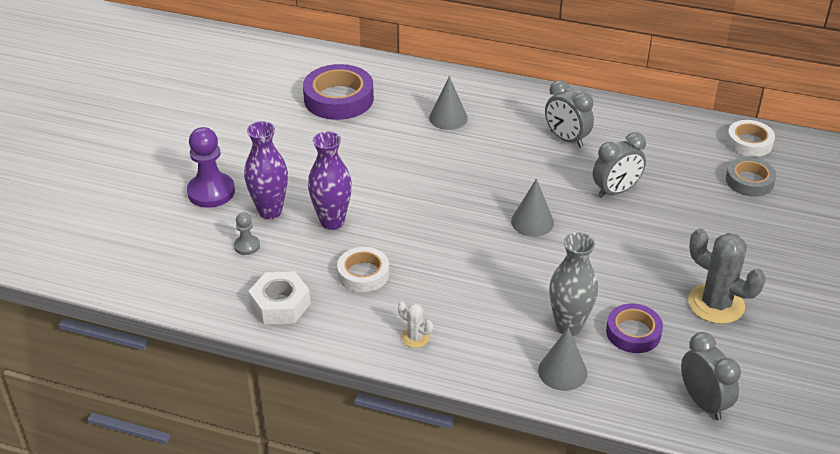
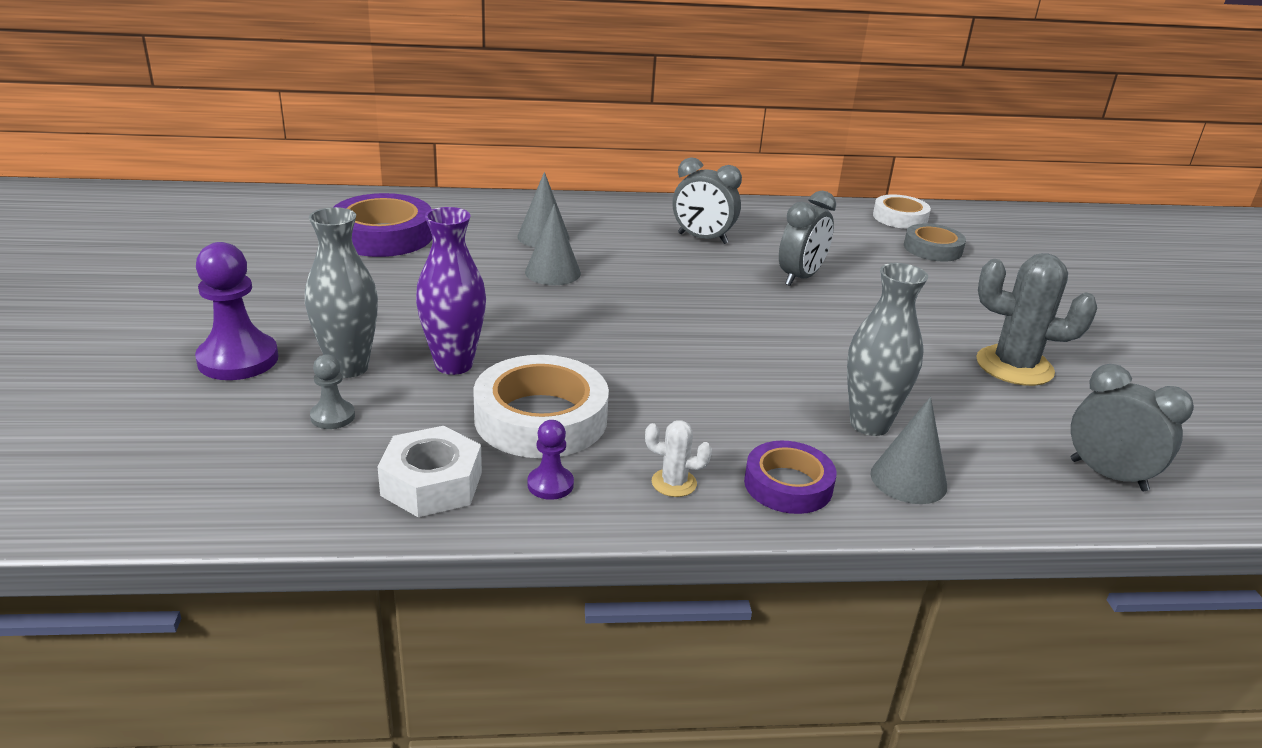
camera: 25 degrees left, 10 degrees down
purple vase [244,121,288,219] -> grey vase [305,207,378,378]
white tape [337,247,389,292] -> white tape [473,355,609,458], size x1.61
grey cone [511,178,554,237] -> grey cone moved to [525,204,581,285]
purple tape [606,304,663,353] -> purple tape moved to [744,441,836,514]
none -> purple pawn [527,420,574,500]

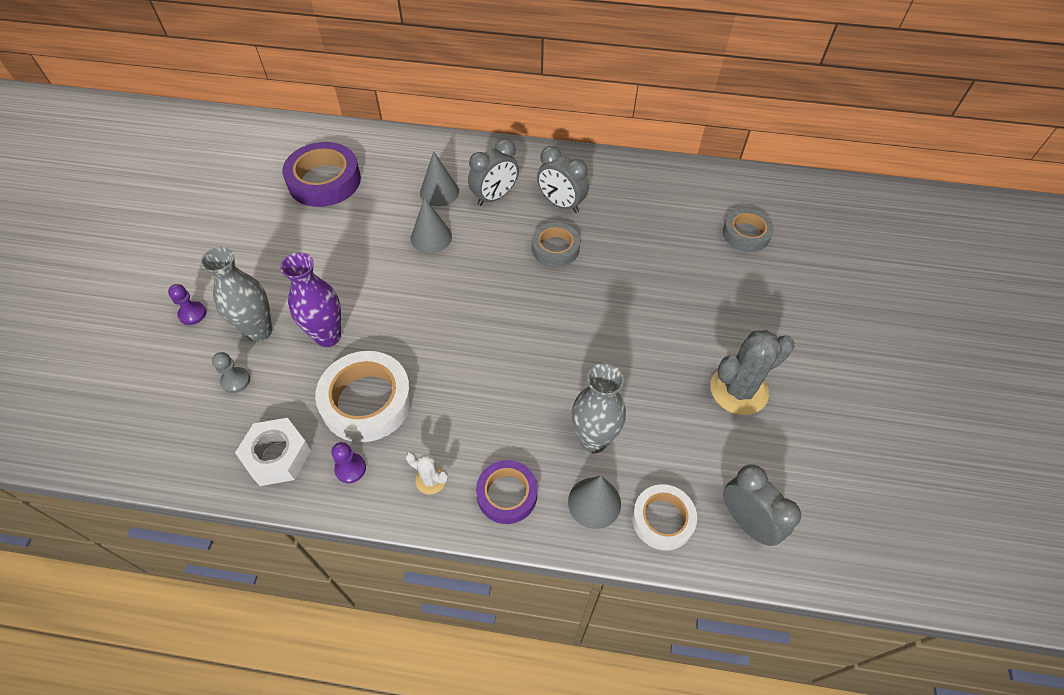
camera: 15 degrees right, 25 degrees up
purple pawn [195,242,279,380] -> purple pawn [168,284,206,325], size x0.52
grey clock [779,191,836,286] -> grey clock moved to [468,139,519,206]
white tape [873,195,931,229] -> white tape moved to [632,484,697,551]
grey cactus [976,253,1097,386] -> grey cactus turned 60 degrees counterclockwise [710,330,794,415]
none -> grey tape [532,222,580,267]

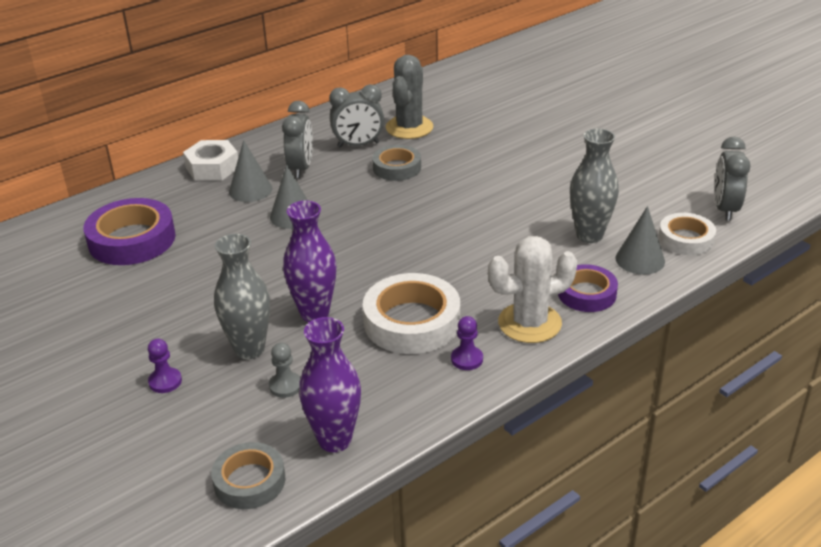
camera: 45 degrees left, 20 degrees down
white nut [235,418,311,486] -> white nut moved to [183,140,238,181]
white cactus [406,452,448,494] -> white cactus [488,236,577,343], size x2.05
grey cactus [710,330,794,415] -> grey cactus moved to [386,55,433,139]
grey tape [723,208,774,252] -> grey tape moved to [211,442,285,509]
grey clock [723,464,801,546] -> grey clock turned 90 degrees counterclockwise [714,137,750,221]
none -> purple vase [299,317,361,452]

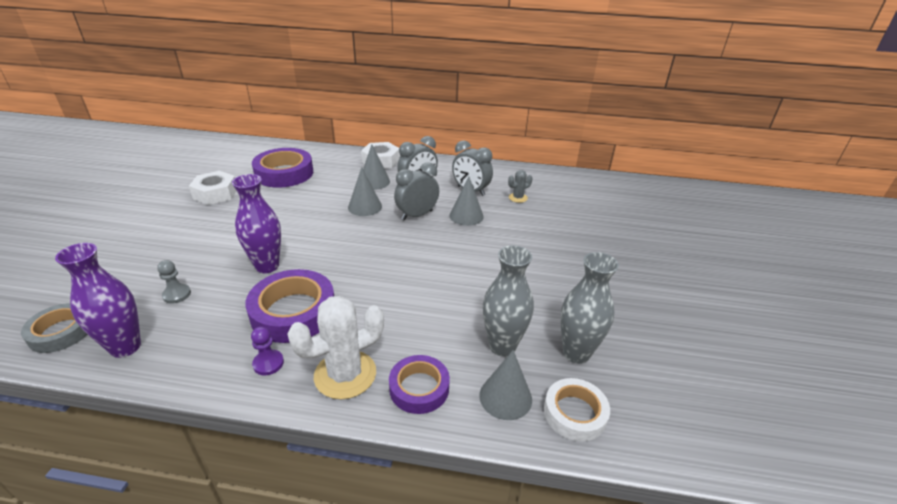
camera: 45 degrees right, 0 degrees up
purple pawn [148,339,182,393] -> none
grey vase [214,234,270,359] -> grey vase moved to [560,252,619,364]
white tape [363,273,460,354] -> purple tape [246,269,334,343]
grey tape [372,145,421,181] -> grey cone [449,176,484,226]
grey cactus [386,55,433,139] -> grey cactus [508,170,533,203], size x0.49
white cactus [488,236,577,343] -> white cactus turned 60 degrees counterclockwise [287,296,384,399]
grey clock [714,137,750,221] -> grey clock moved to [394,162,439,221]
none -> white nut [189,171,237,205]

